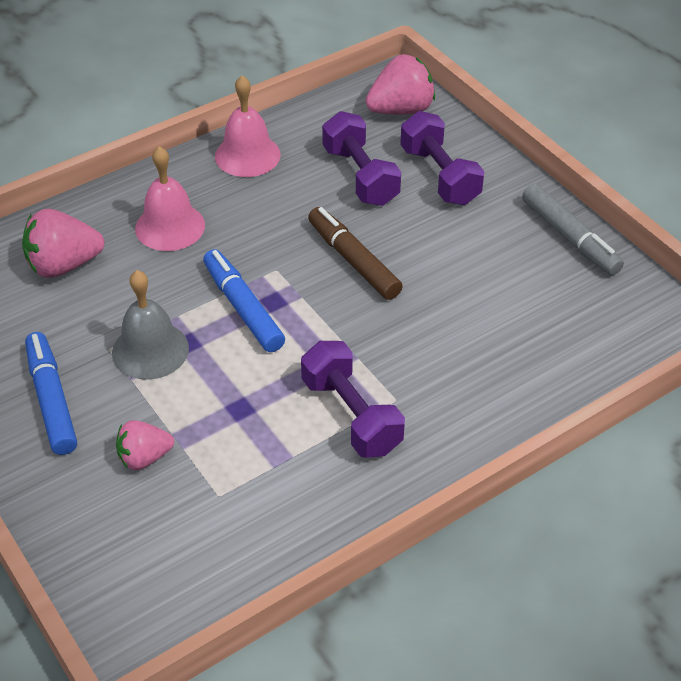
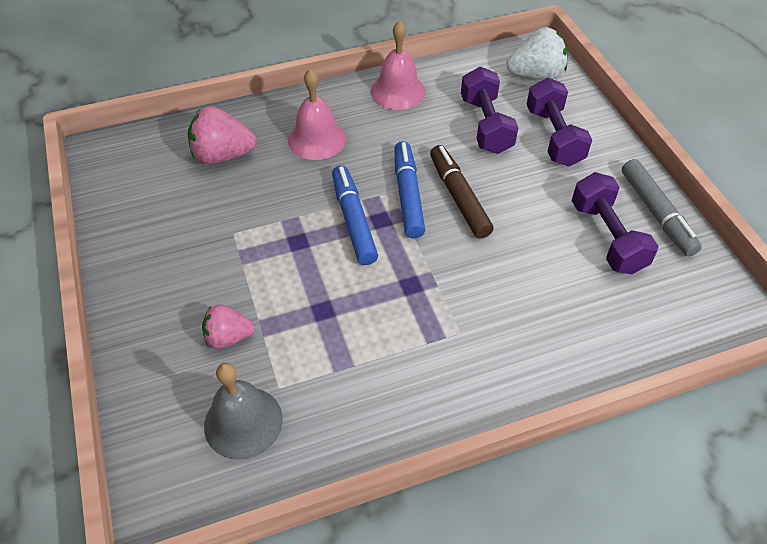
camera: 15 degrees right, 5 degrees up
blue marker [25,332,77,455] -> blue marker moved to [394,141,425,239]
grey bell [112,270,189,380] -> grey bell moved to [204,363,283,460]
purple dumbbell [301,341,405,458] -> purple dumbbell moved to [572,172,658,274]
pink strawberry [366,54,435,114] -> white strawberry [506,27,568,80]

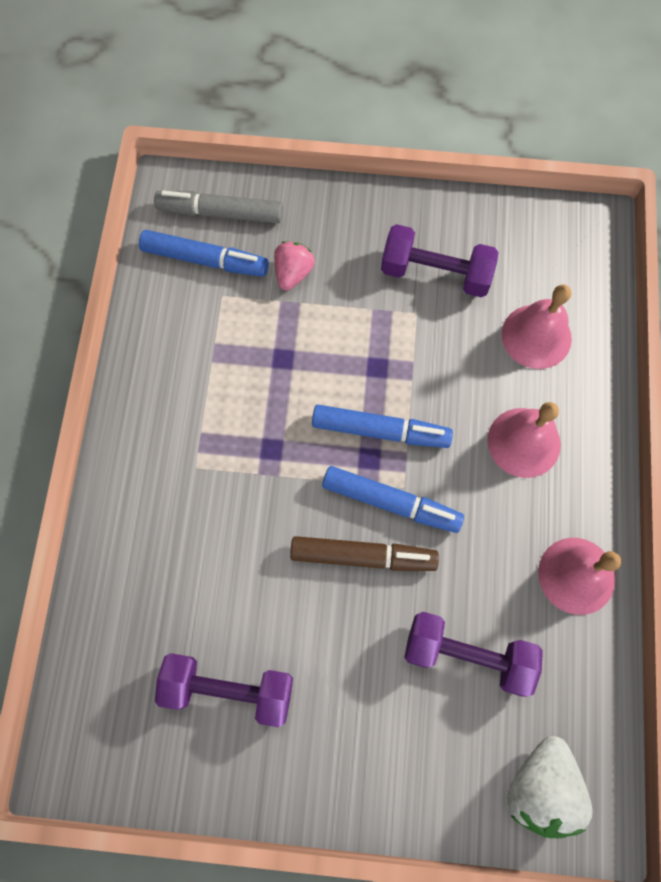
camera: 115 degrees right, 20 degrees up
pink strawberry [188,106,257,164] -> pink bell [502,284,572,369]
grey bell [204,363,283,460] -> blue marker [139,230,269,277]
purple dumbbell [527,78,592,166] -> purple dumbbell moved to [381,224,499,297]
grey marker [622,159,702,257] -> grey marker moved to [154,190,283,223]

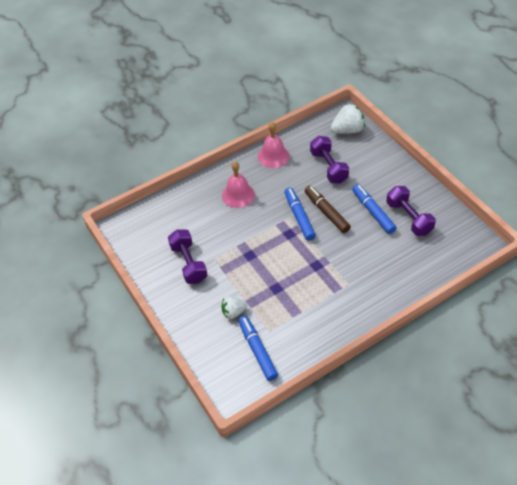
camera: 125 degrees left, 20 degrees down
grey marker [154,190,283,223] -> none
pink strawberry [274,241,315,291] -> white strawberry [221,296,247,319]
blue marker [312,405,453,448] -> blue marker moved to [352,184,397,234]
pink bell [502,284,572,369] -> none

